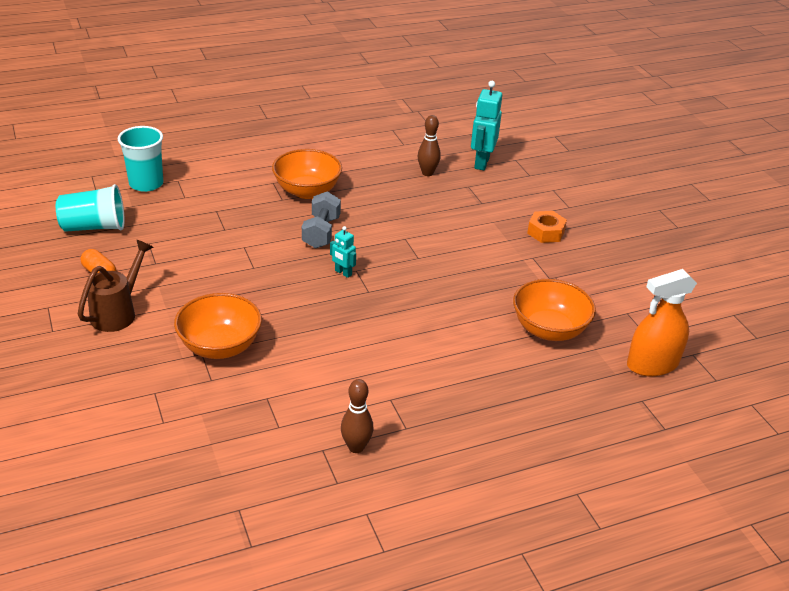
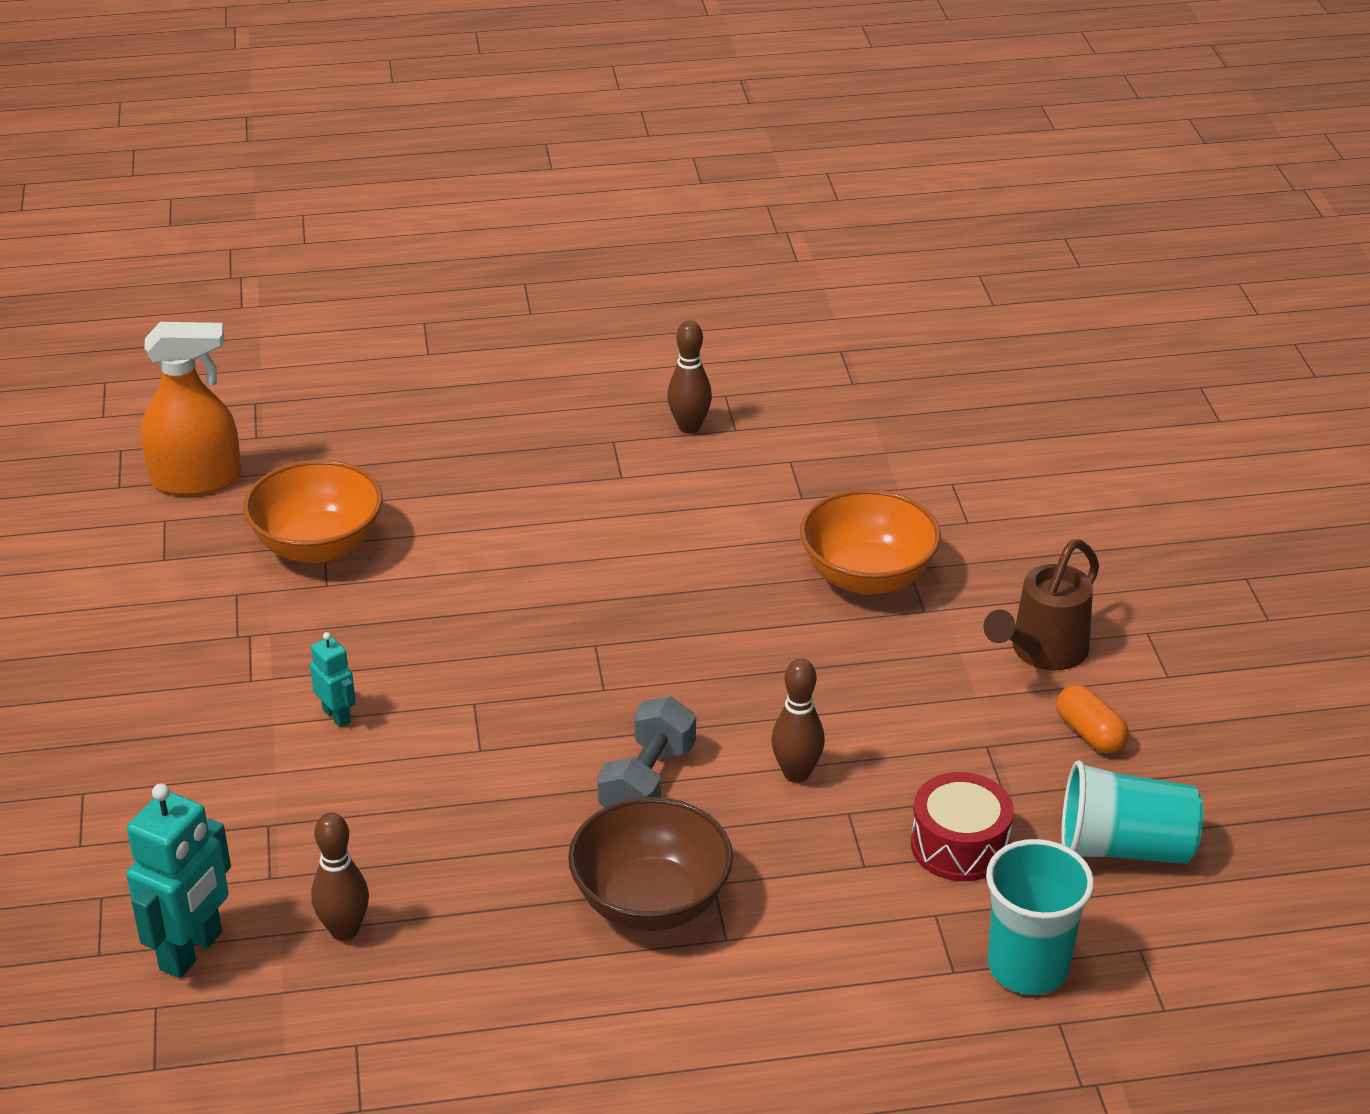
camera: 165 degrees left, 0 degrees up
orange bowl [272,149,342,199] -> brown bowl [568,797,733,931]
turquoise robot [330,226,356,278] -> turquoise robot moved to [310,632,356,728]
orange nut [527,211,567,243] -> none
none -> brown bowling pin [771,659,825,783]
none -> red drum [911,772,1014,881]

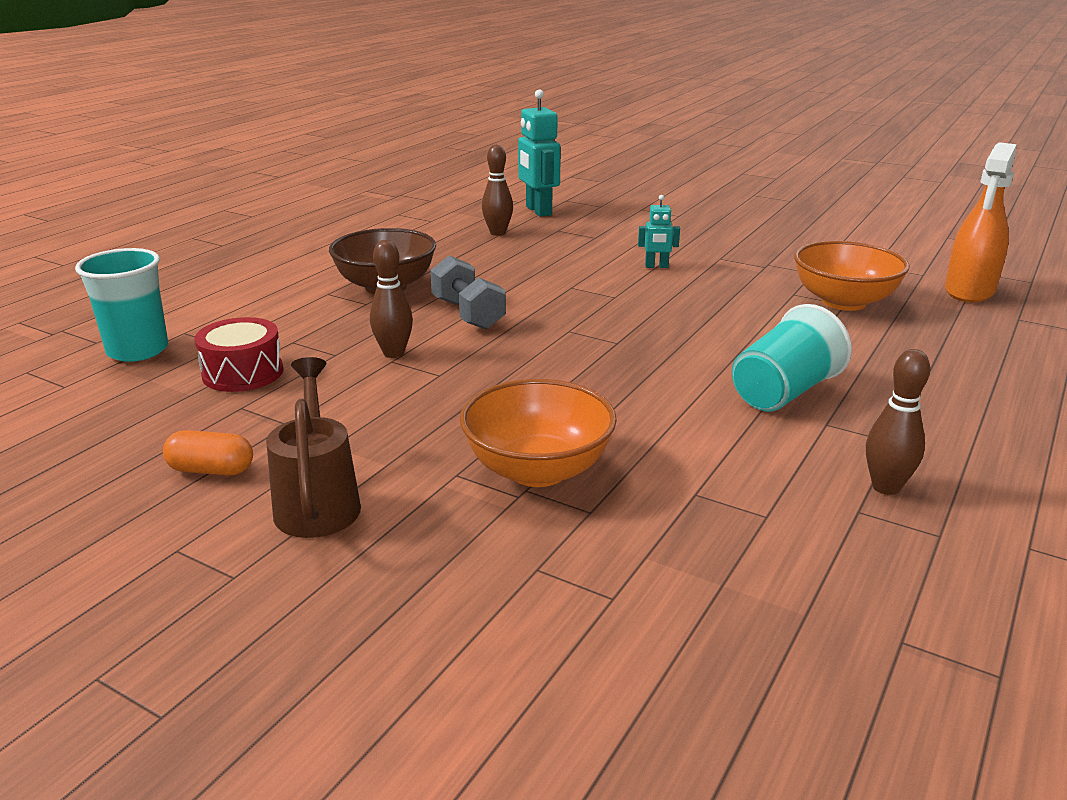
camera: 130 degrees right, 10 degrees down
turquoise cup [1061,760,1203,864] -> turquoise cup moved to [732,304,852,412]

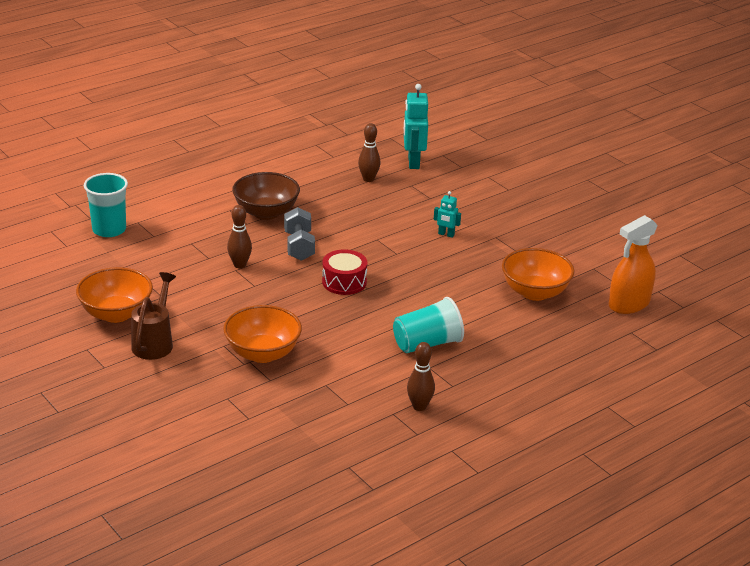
camera: 20 degrees right, 5 degrees up
orange capsule [163,430,253,476] -> orange bowl [76,267,153,323]
red drum [194,317,283,392] -> red drum moved to [322,249,368,295]

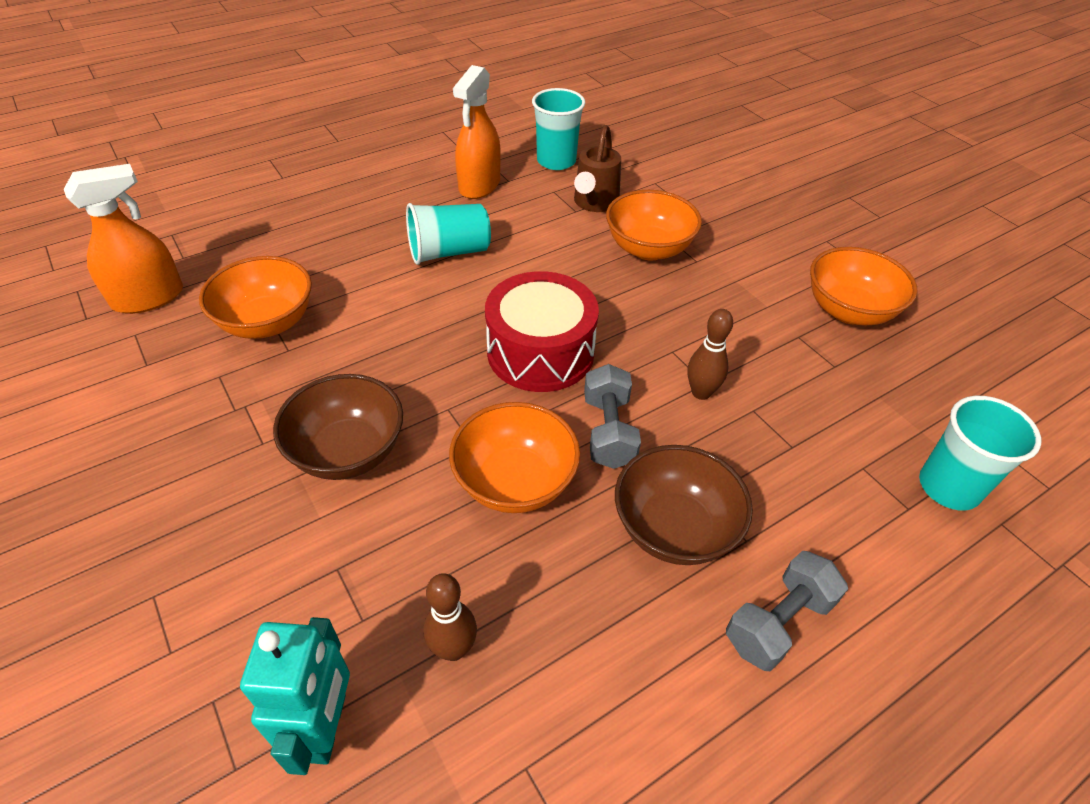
camera: 175 degrees left, 15 degrees up
brown watering can [131,272,176,360] -> brown watering can moved to [574,125,621,212]
red drum [322,249,368,295] -> red drum [485,271,599,392], size x1.62
brown bowling pin [407,342,435,411] -> orange spray bottle [453,65,501,199]
turquoise robot [434,191,461,238] -> brown bowl [273,374,403,480]
none -> orange bowl [449,402,580,513]
none -> turquoise cup [532,88,585,170]
none -> grey dumbbell [726,551,848,671]

